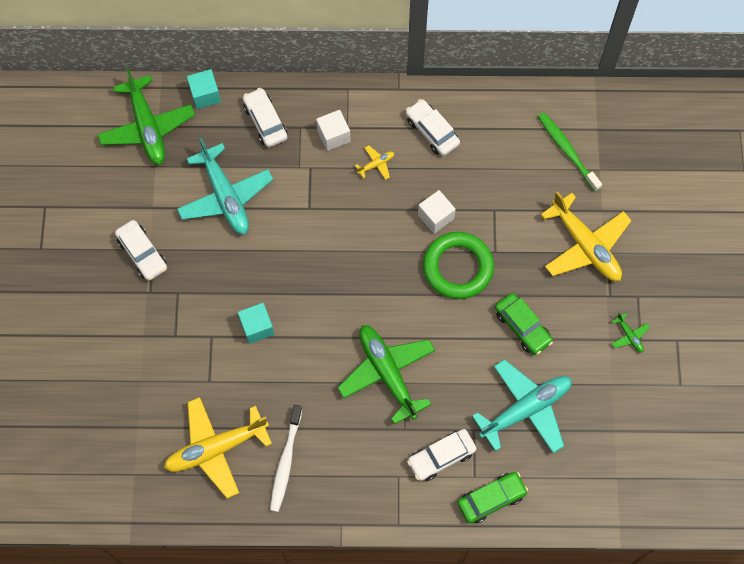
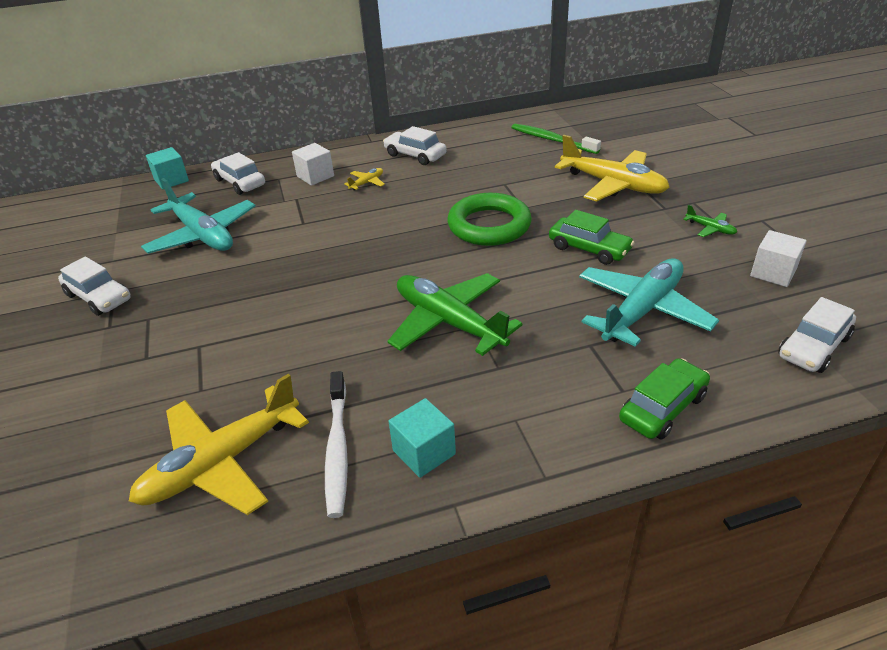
camera: 15 degrees left, 30 degrees down
green plane [98,67,195,165] -> none
turquoise cube [238,303,274,344] -> turquoise cube moved to [389,398,456,478]
white car [407,429,477,481] -> white car moved to [778,297,856,373]
white cube [418,190,456,233] -> white cube moved to [750,230,807,287]

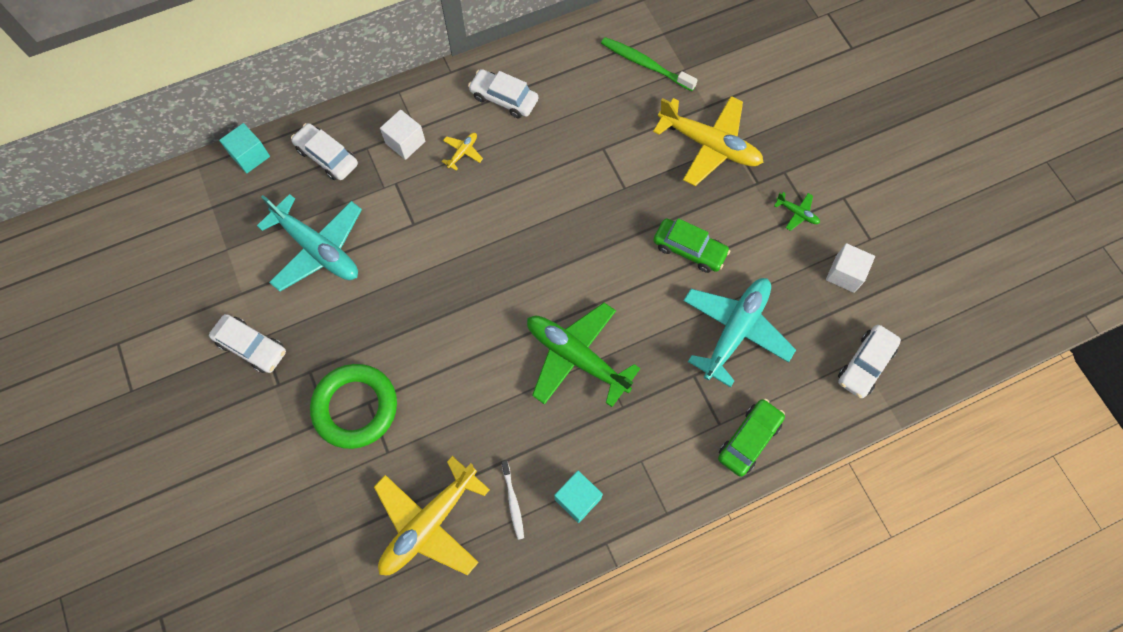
camera: 10 degrees left, 30 degrees up
white toothbrush [325,371,348,518] -> white toothbrush [501,460,524,540], size x0.61
green ring [447,193,532,246] -> green ring moved to [310,364,397,449]

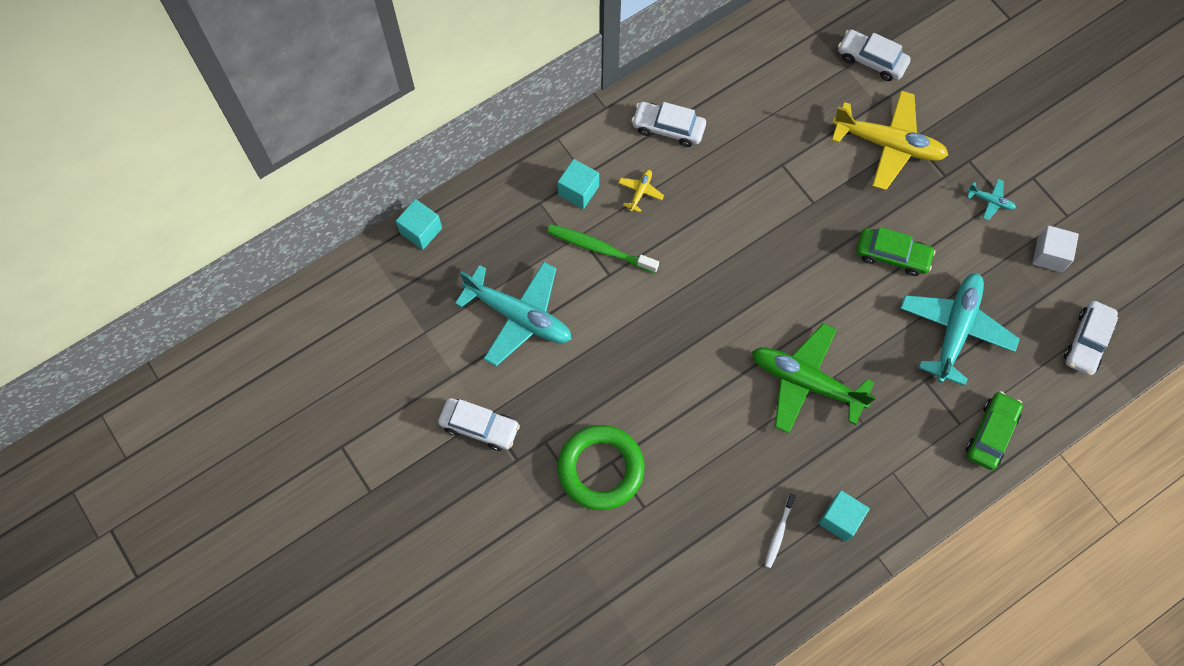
camera: 10 degrees left, 0 degrees up
white car [291,123,358,180] -> white car moved to [838,29,911,81]
yellow plane [374,456,490,575] -> none
white cube [380,110,425,160] -> turquoise cube [558,159,599,209]
white toothbrush [501,460,524,540] -> white toothbrush turned 45 degrees clockwise [765,494,796,568]
green toothbrush [601,37,698,91] -> green toothbrush moved to [547,224,659,273]
green plane [774,192,820,231] -> turquoise plane [967,179,1016,220]

